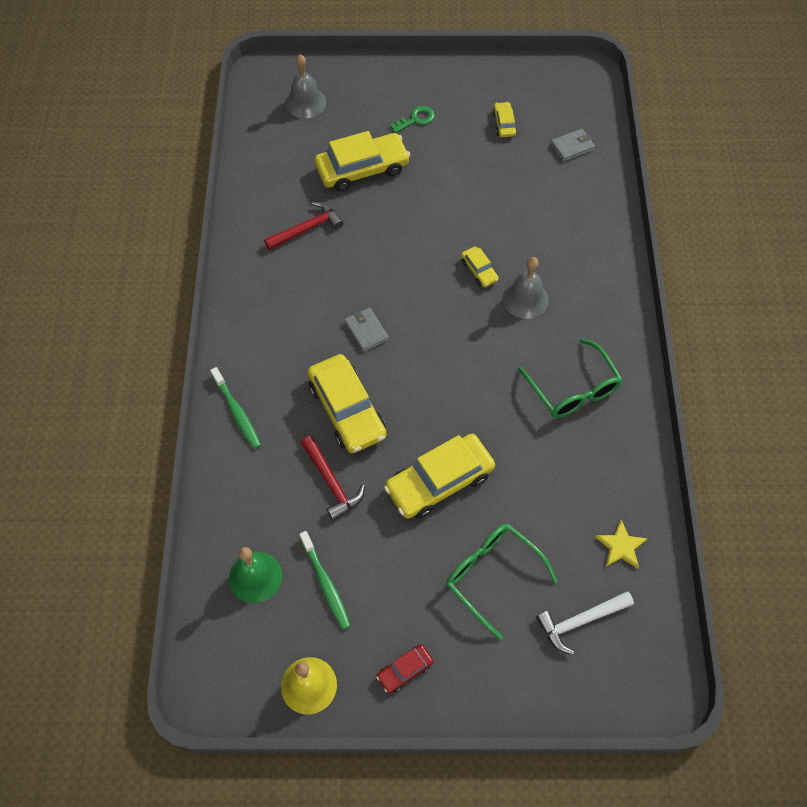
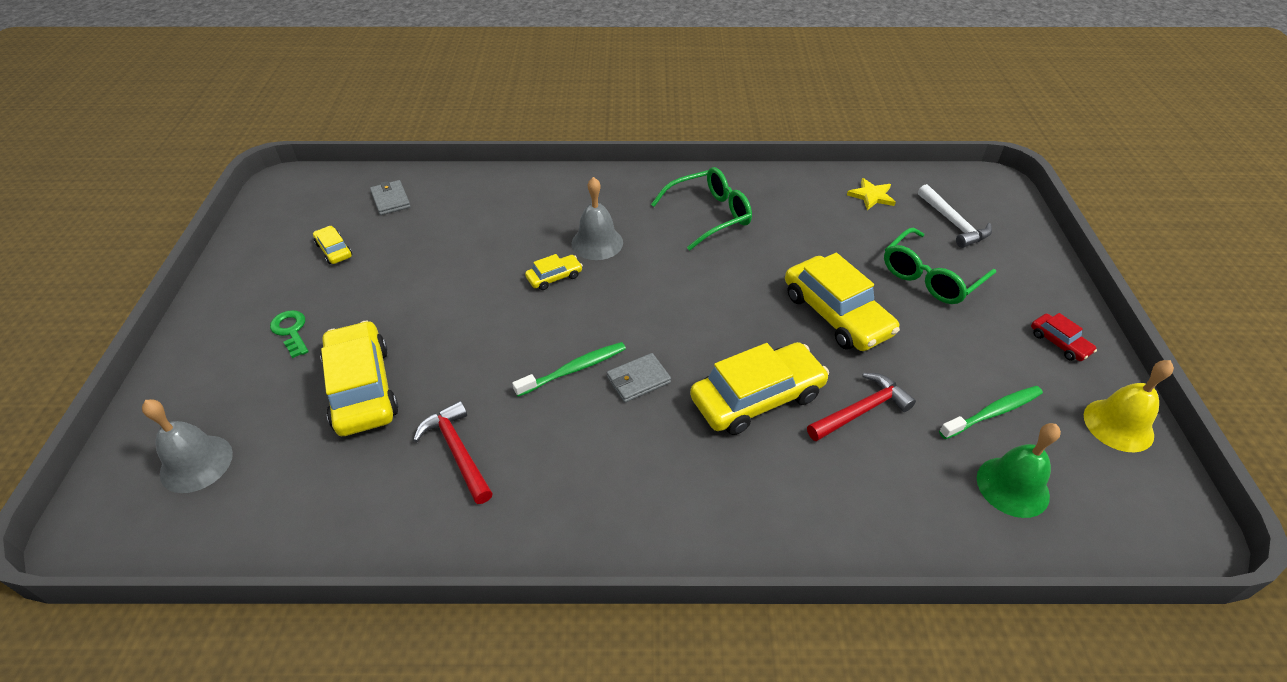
camera: 90 degrees left, 15 degrees down
green toothbrush [210,367,261,449] -> green toothbrush moved to [512,342,626,397]
yellow car [493,102,517,137] -> yellow car turned 60 degrees clockwise [313,226,352,264]

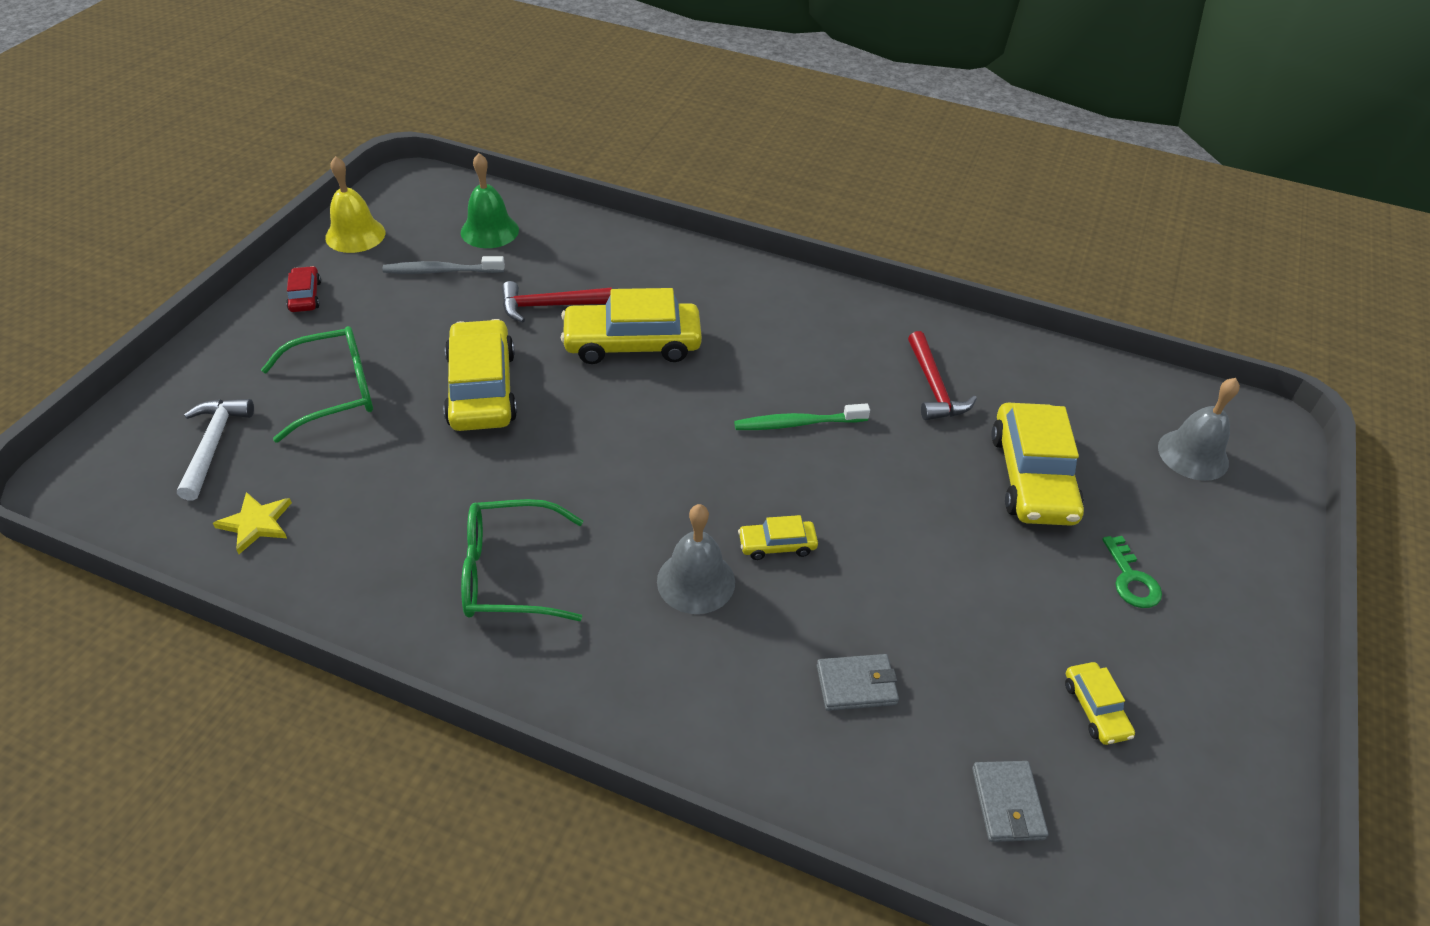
camera: 160 degrees left, 0 degrees up
grey wallet [607,353,671,403] -> grey wallet moved to [817,654,899,711]
green toothbrush [939,386,1043,439] -> grey toothbrush [382,256,505,274]

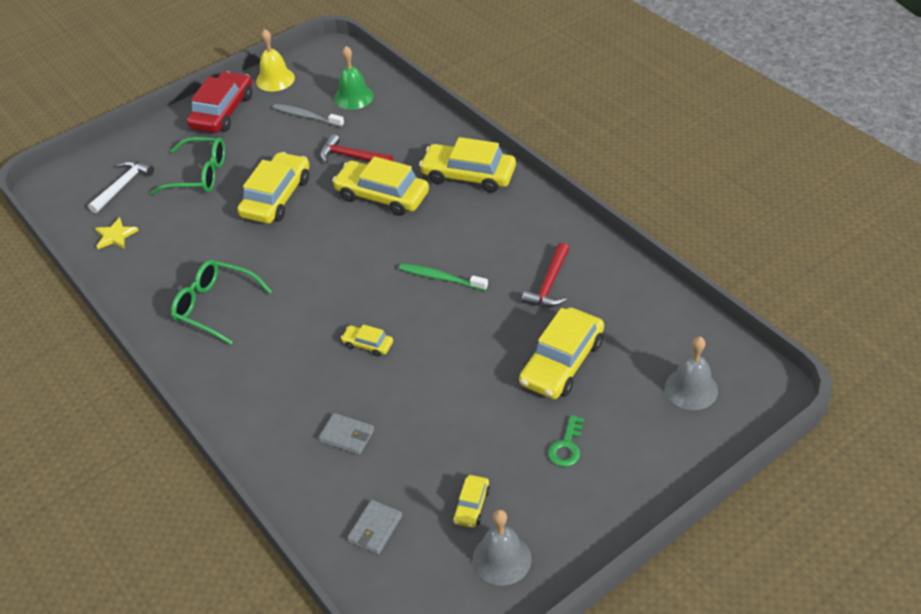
camera: 35 degrees right, 0 degrees up
red car [286,266,321,312] -> red car [187,71,252,133], size x2.10
grey bell [657,504,735,614] -> grey bell moved to [473,509,532,586]
none -> yellow car [419,137,516,193]

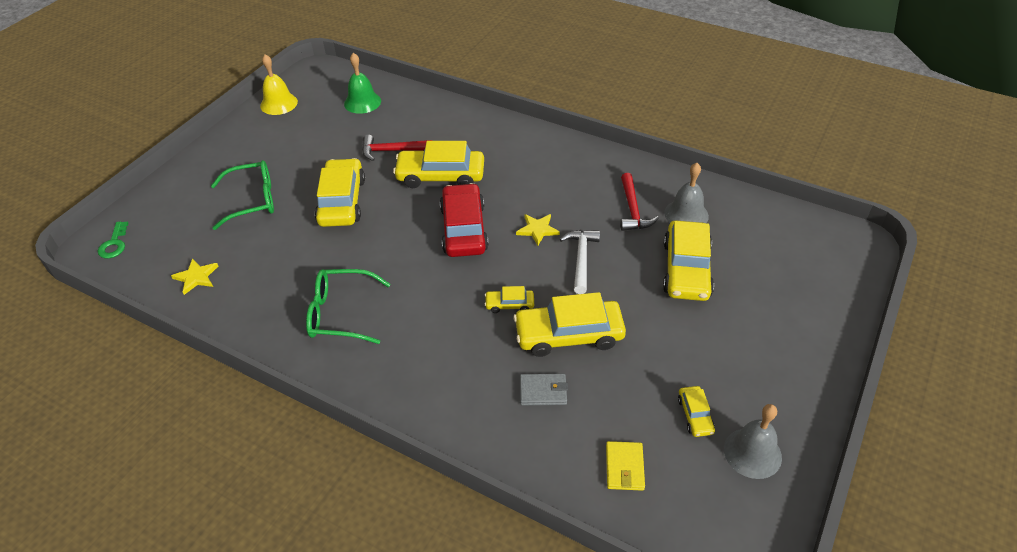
camera: 25 degrees left, 0 degrees up
white hammer [88,160,154,213] -> white hammer moved to [560,230,600,294]
red car [187,71,252,133] -> red car moved to [440,183,489,257]
grey toothbrush [273,104,344,127] -> none
grey wallet [347,500,402,554] -> yellow wallet [606,441,645,491]
green toothbrush [399,263,488,291] -> yellow star [516,214,560,246]
yellow car [419,137,516,193] -> yellow car moved to [513,292,626,357]
green key [548,415,584,467] -> green key moved to [98,221,128,258]
grey bell [665,337,718,410] -> grey bell moved to [664,163,709,223]

